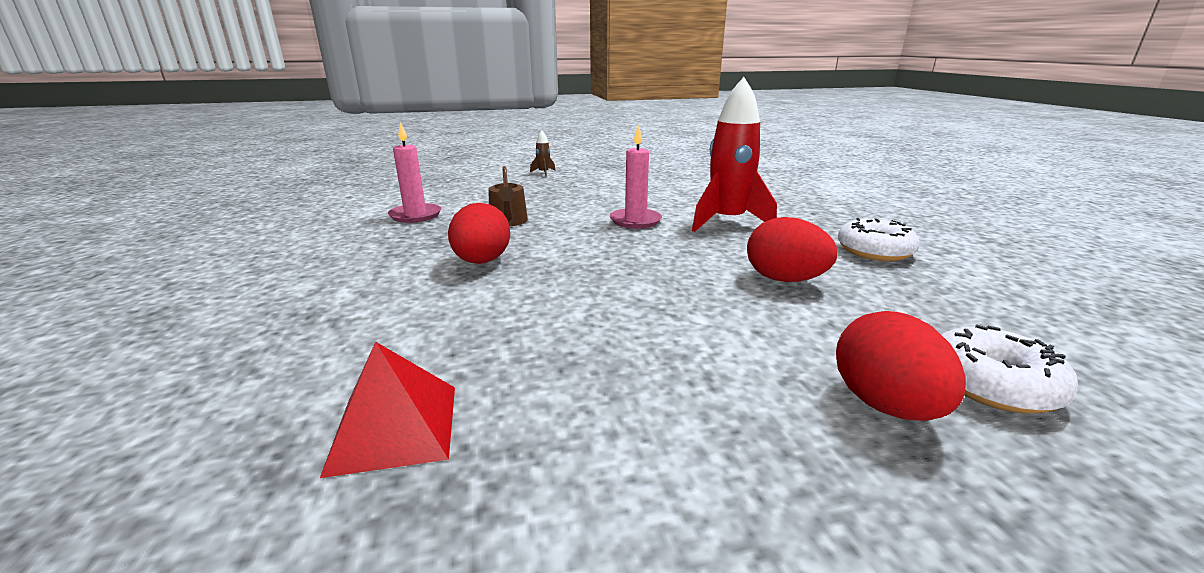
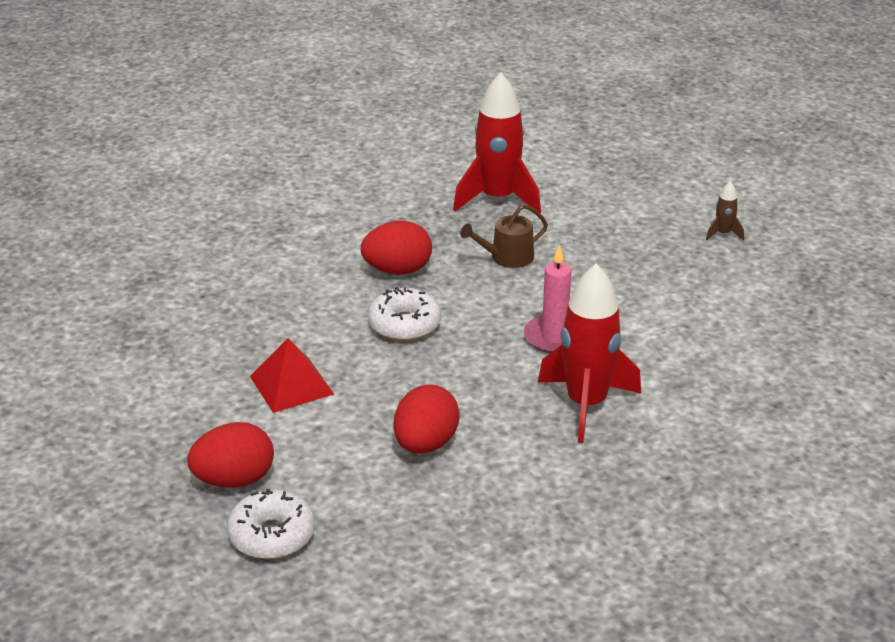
camera: 75 degrees right, 10 degrees up
red pyramid [320,341,455,478] -> red pyramid moved to [250,338,334,413]
pink candle [388,122,441,223] -> red rocket [453,72,541,213]
white donut [838,218,920,261] -> white donut moved to [368,287,441,341]

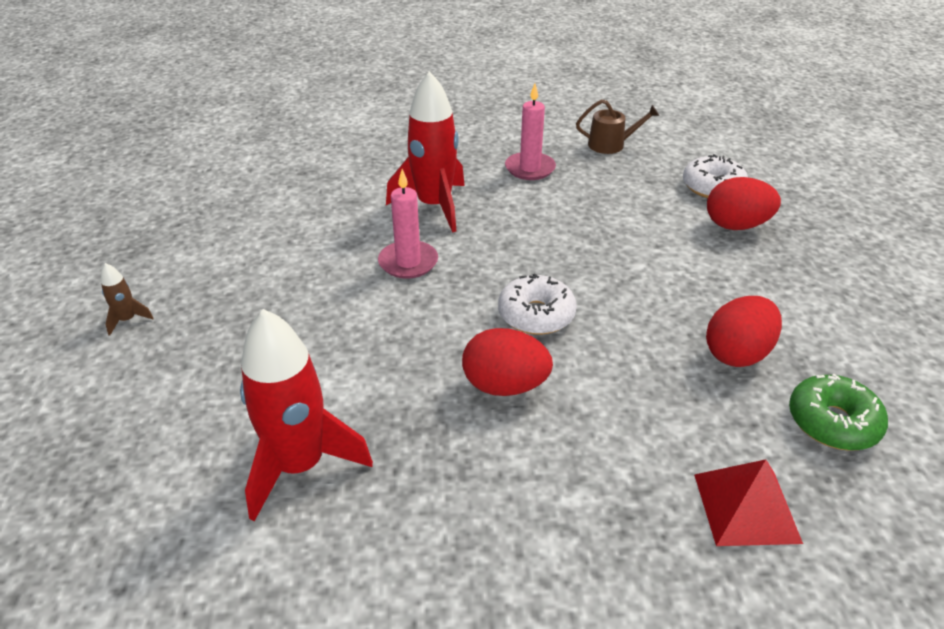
camera: 155 degrees left, 5 degrees up
red pyramid [250,338,334,413] -> red pyramid moved to [694,459,803,546]
red egg [393,385,460,454] -> red egg moved to [706,296,782,367]
brown watering can [460,204,548,268] -> brown watering can moved to [576,99,659,154]
none -> pink candle [505,84,556,180]
none -> green donut [789,374,888,451]

